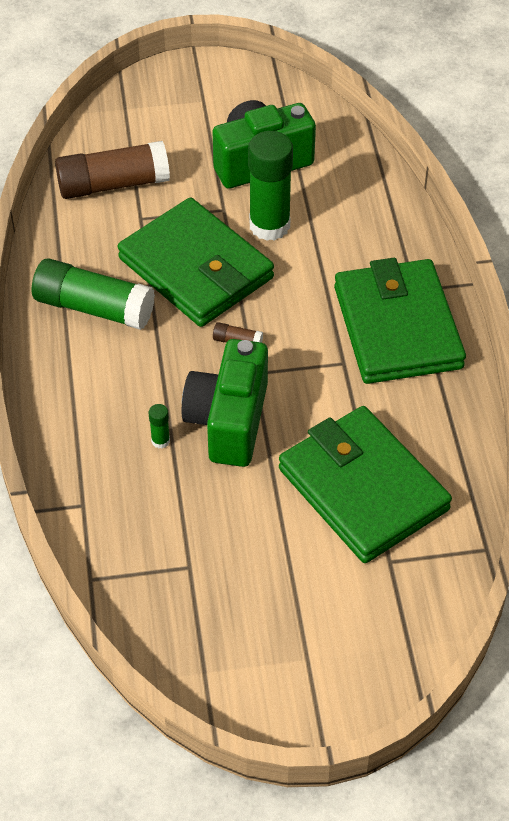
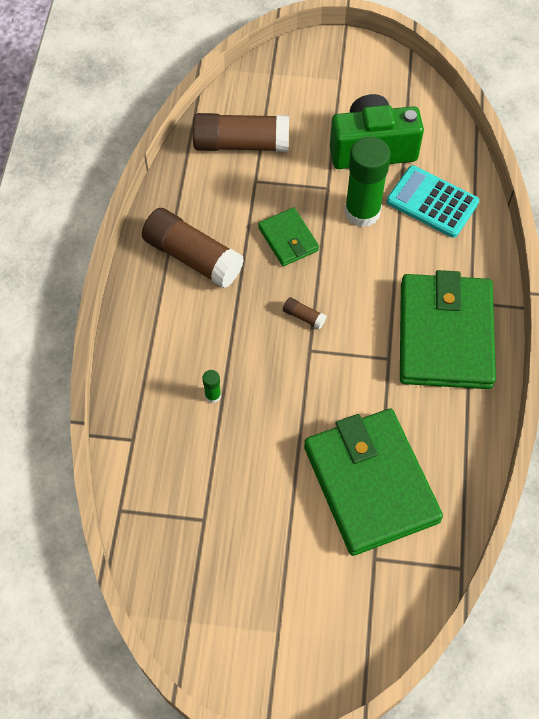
camera: 15 degrees right, 10 degrees up
green glue stick [32,258,155,330] -> brown glue stick [142,208,244,288]
green wallet [118,198,274,327] -> green wallet [258,207,319,266], size x0.48
green camera [182,339,268,467] -> none
none -> turquoise calculator [387,165,479,238]

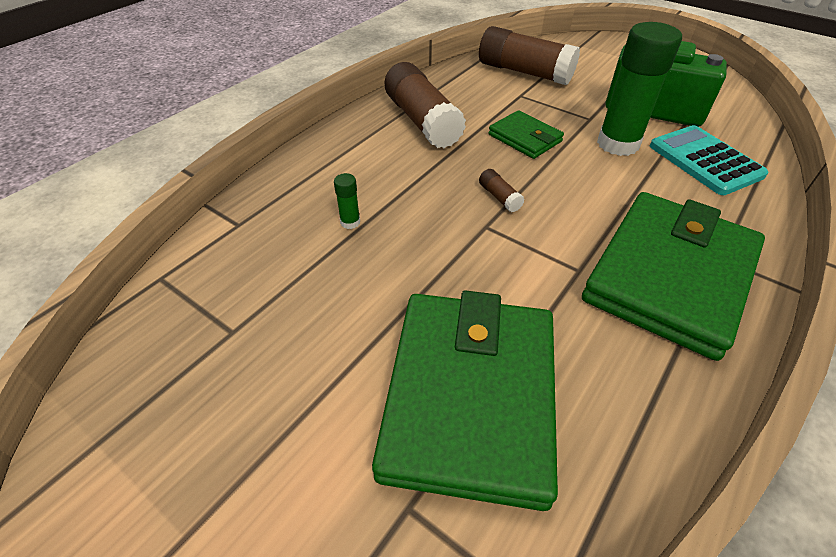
camera: 30 degrees right, 15 degrees down
green wallet [258,207,319,266] -> green wallet turned 45 degrees counterclockwise [488,110,564,159]

